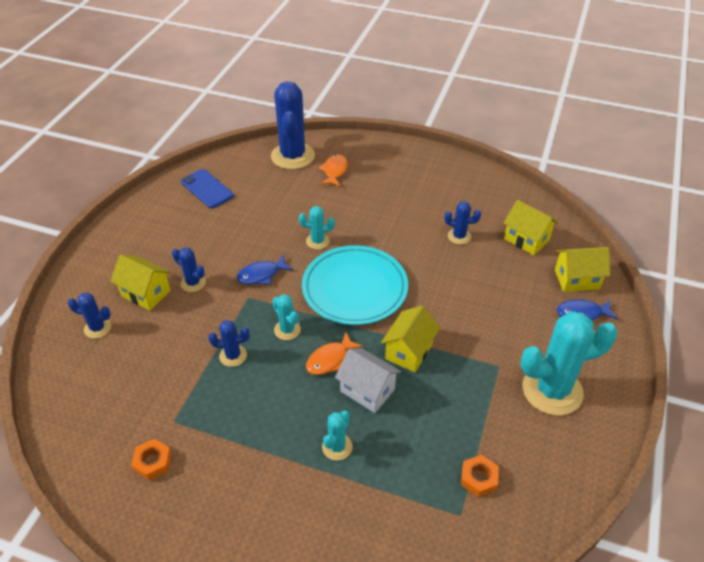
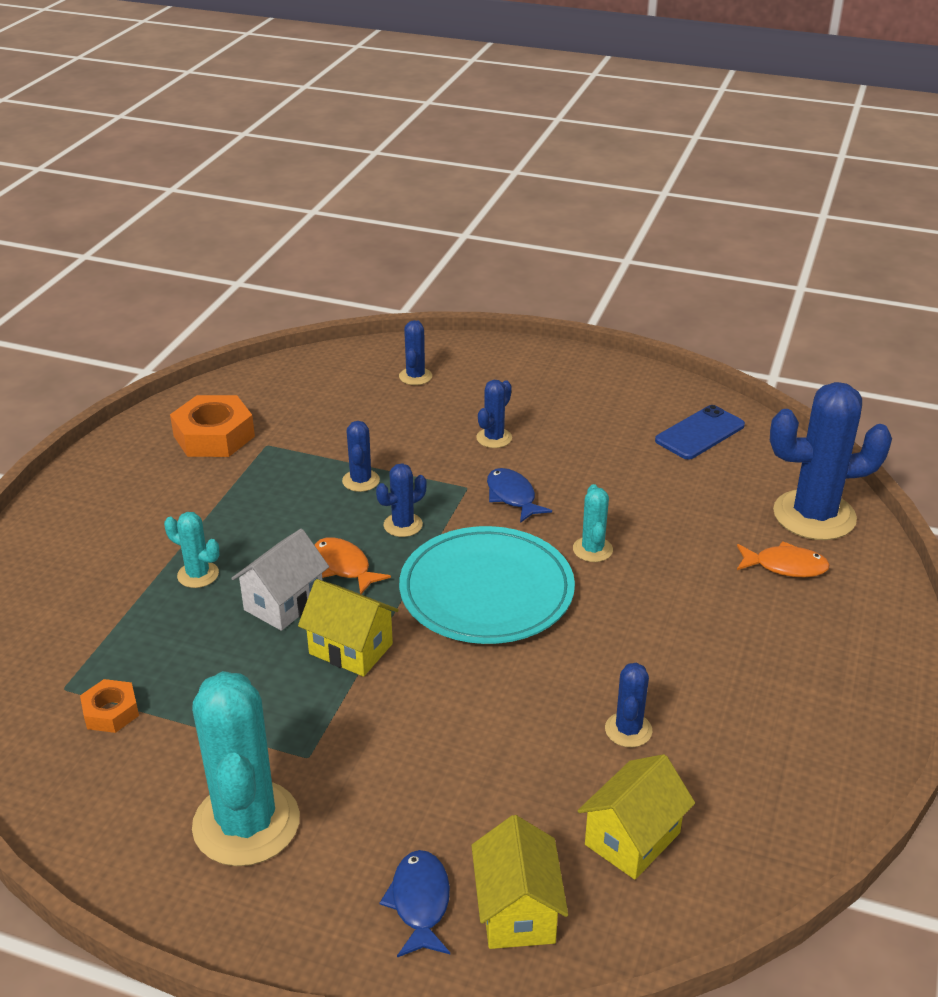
camera: 90 degrees right, 10 degrees down
yellow house [110,255,171,311] -> none
orange nut [131,439,172,480] -> orange nut [170,395,255,457], size x1.80
turquoise cactus [272,294,301,340] -> blue cactus [376,463,426,537]

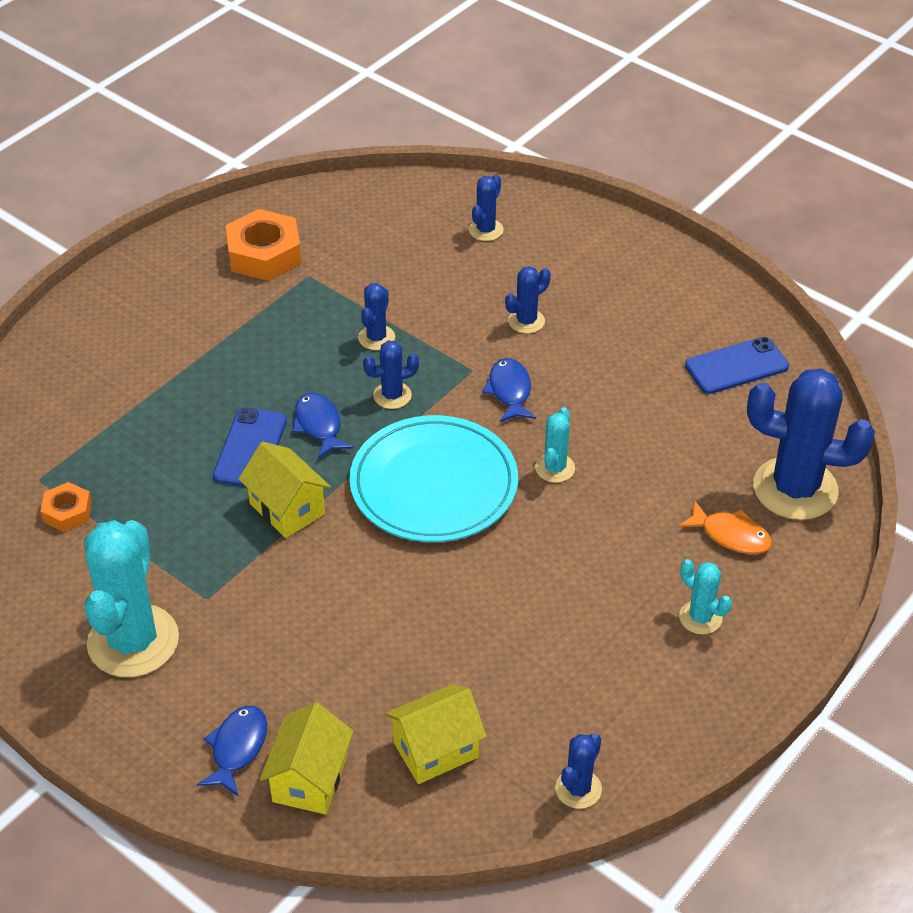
camera: 20 degrees right, 10 degrees up
turquoise cactus [164,512,219,588] -> turquoise cactus moved to [679,559,732,635]
white house [231,529,329,631] -> blue phone [213,407,287,487]
orange fish [315,537,391,594] -> blue fish [292,392,353,459]
blue cactus [605,663,652,747] -> blue cactus moved to [555,733,602,809]

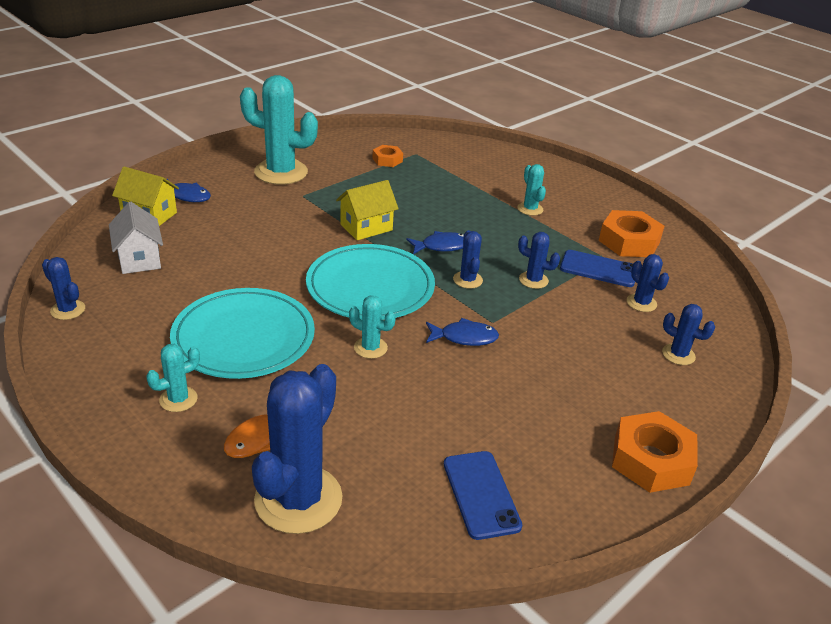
camera: 95 degrees right, 10 degrees down
blue phone [213,407,287,487] -> blue phone moved to [560,250,635,287]
yellow house [385,684,487,784] -> white house [109,202,163,274]
blue cactus [505,266,551,333] -> blue cactus moved to [627,254,669,312]
none -> turquoise plate [170,288,315,379]
none -> turquoise cactus [517,164,546,216]
none -> orange nut [612,411,698,493]

